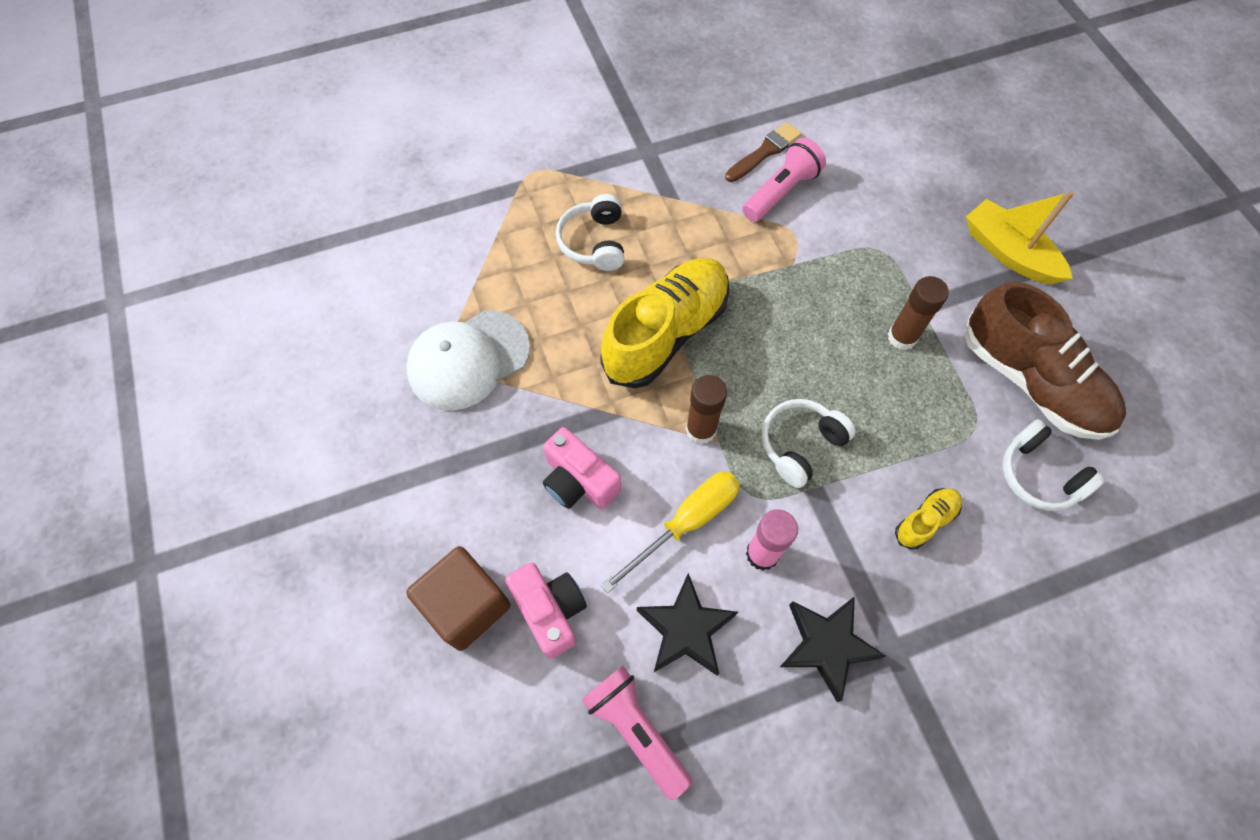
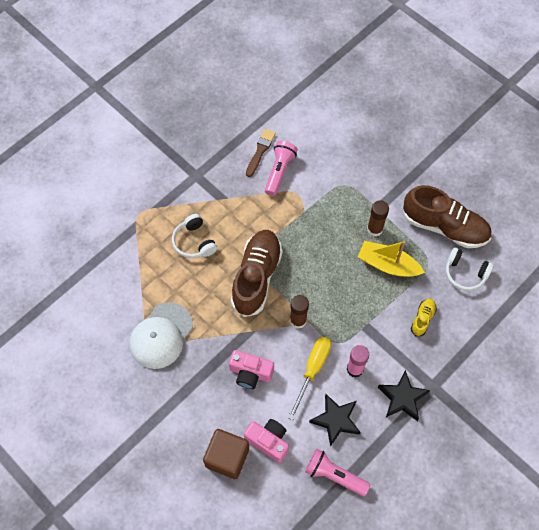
camera: 25 degrees left, 0 degrees up
yellow shoe [600,258,730,388] -> brown shoe [231,230,283,317]
white headphones [762,399,856,488] -> none
yellow boat [966,191,1074,285] -> yellow boat moved to [358,241,425,277]

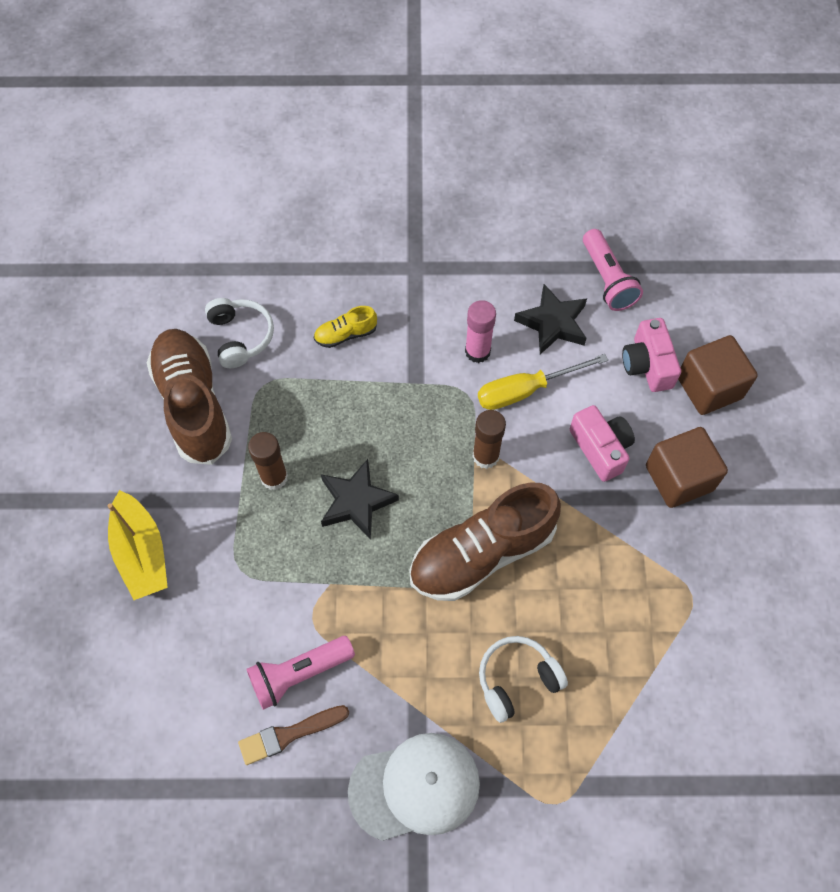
camera: 135 degrees left, 0 degrees up
white cap [130,302,193,369] -> white cap moved to [348,733,480,841]
white headphones [172,214,217,258] -> white headphones turned 135 degrees counterclockwise [479,636,568,723]
yellow boat [358,241,425,277] -> yellow boat moved to [108,490,168,600]
black star [378,370,430,421] -> black star moved to [321,459,399,540]
none -> brown cube [646,427,728,508]

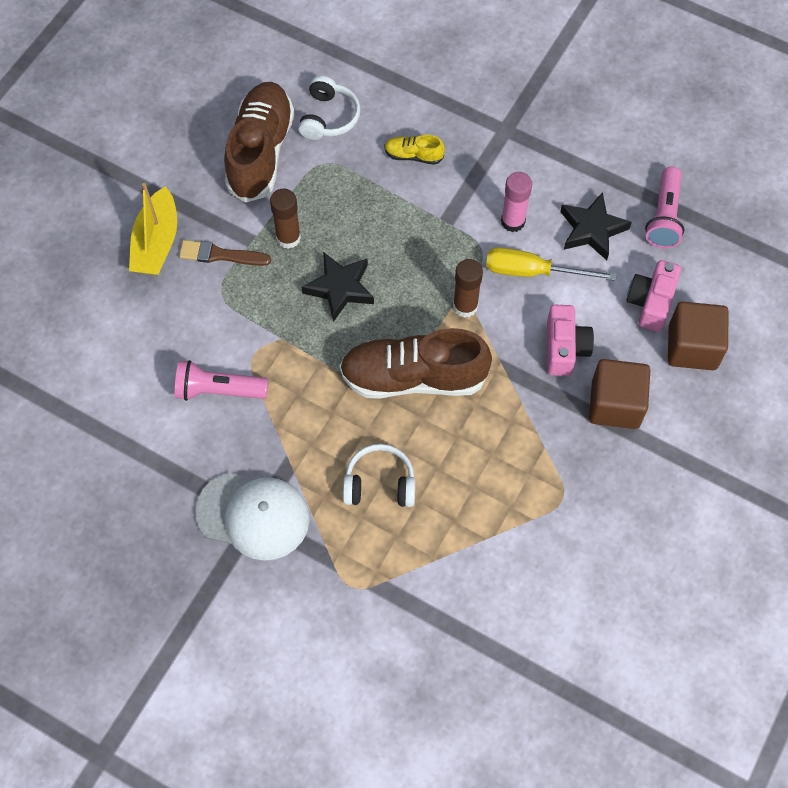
camera: 30 degrees right, 0 degrees up
brown brush [238,705,349,765] -> brown brush moved to [179,240,271,266]

